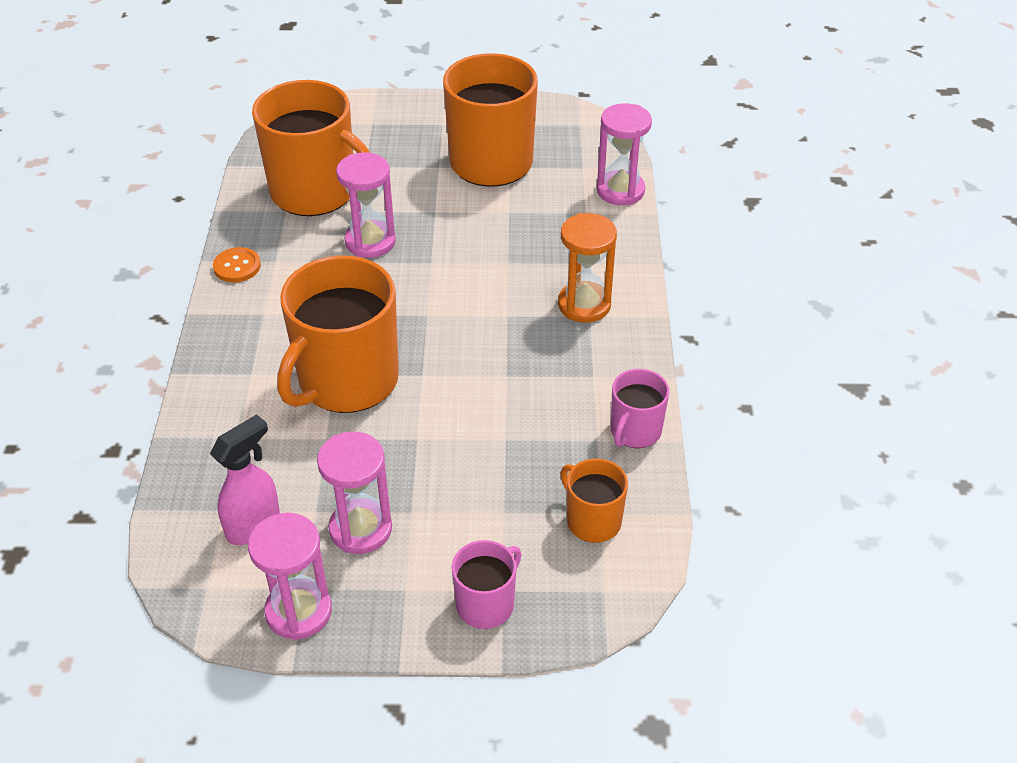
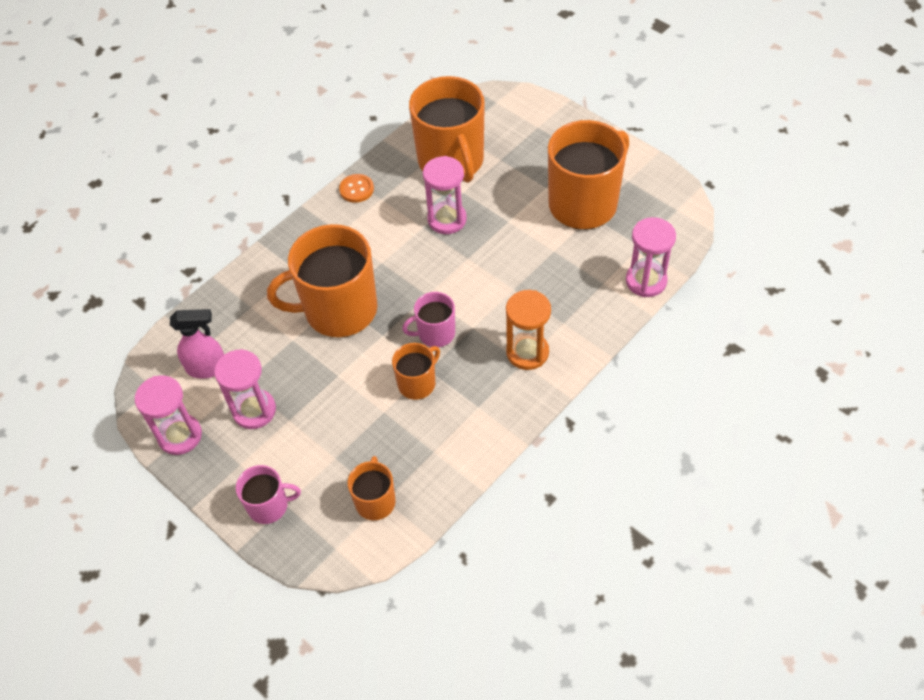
camera: 45 degrees right, 10 degrees up
pink mug [611,369,670,448] -> pink mug moved to [402,292,455,347]
none -> orange mug [392,343,440,400]

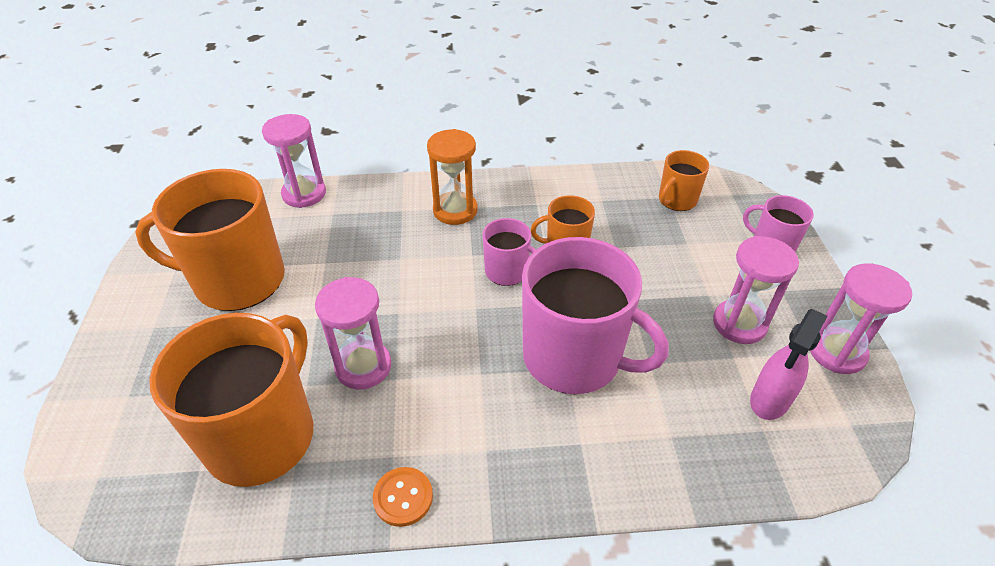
camera: 140 degrees left, 10 degrees down
pink spray bottle [170,309,224,379] -> pink spray bottle turned 90 degrees counterclockwise [750,309,828,420]
orange mug [267,224,377,337] -> pink mug [522,237,668,394]

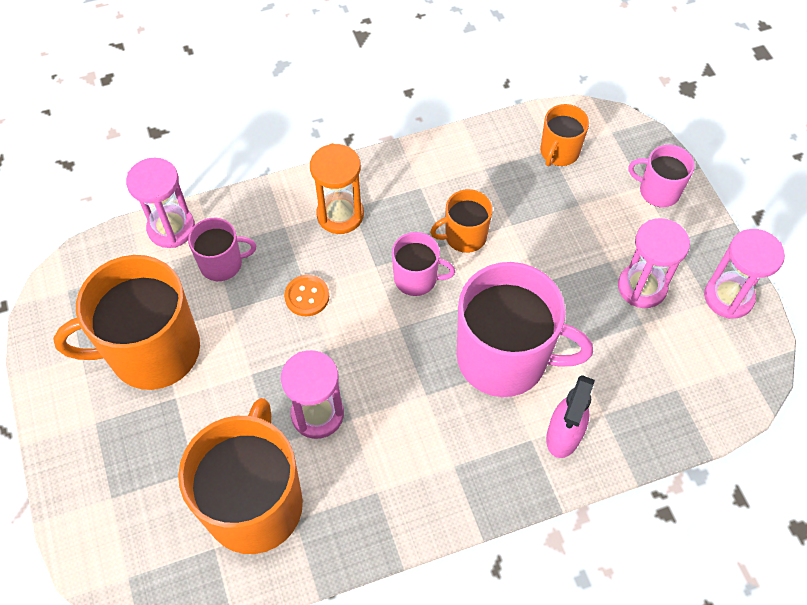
camera: 15 degrees left, 15 degrees up
orange button [373,467,433,527] -> orange button moved to [284,275,329,316]
pink spray bottle [750,309,828,420] -> pink spray bottle moved to [546,375,595,458]
none -> pink mug [188,218,256,281]

